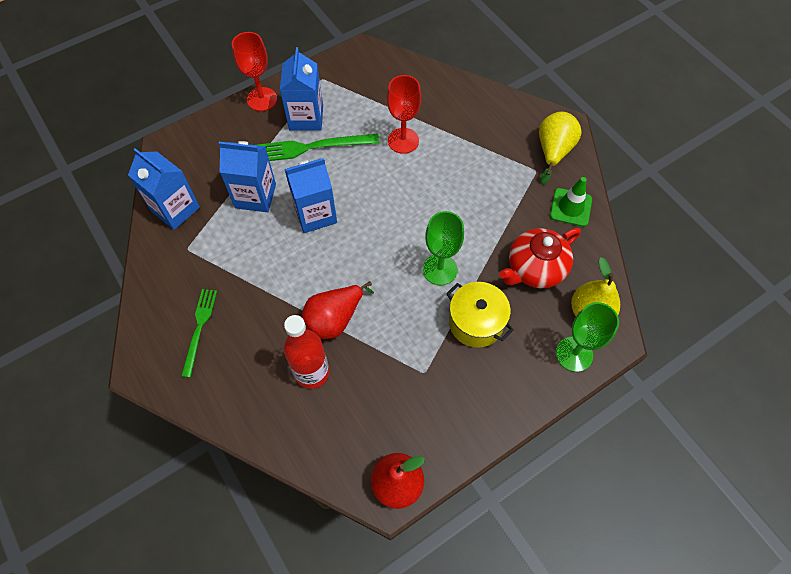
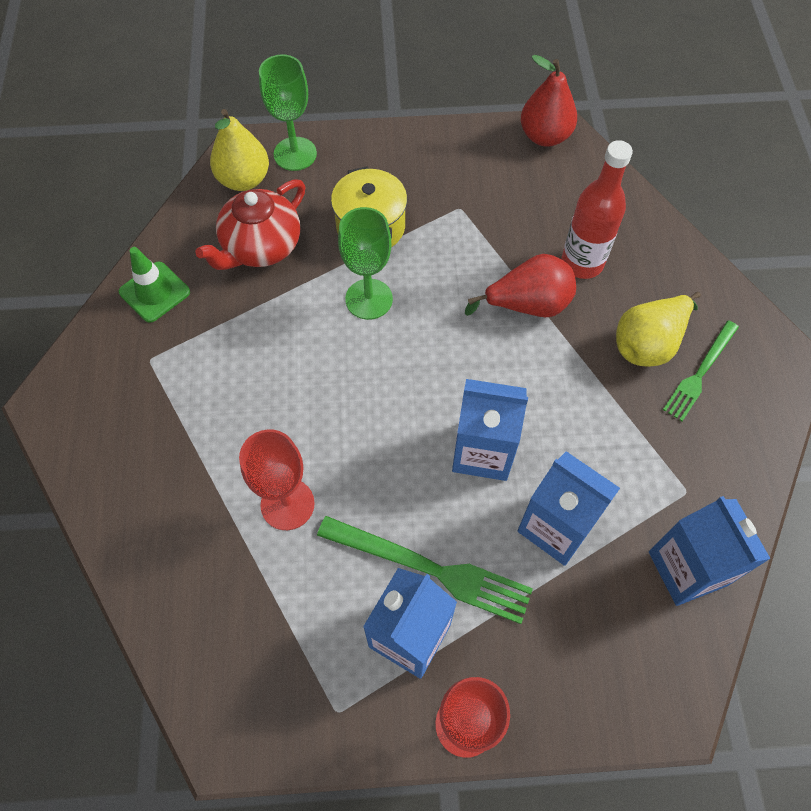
camera: 150 degrees left, 0 degrees up
red teapot [499,228,581,288] -> red teapot turned 135 degrees clockwise [196,179,305,270]
yellow pear [539,112,582,185] -> yellow pear moved to [616,292,701,367]

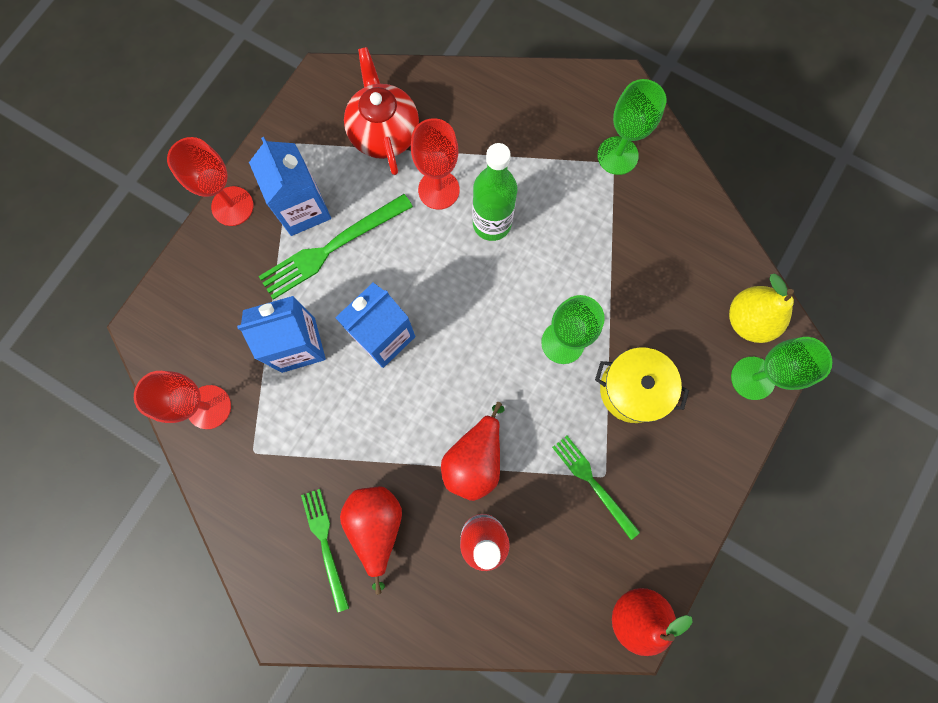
camera: 125 degrees right, 15 degrees up
green traffic cone [119,247,190,323] -> none
red teapot [196,179,305,270] -> red teapot moved to [344,47,419,175]
yellow pear [616,292,701,367] -> red pear [340,486,402,595]
blue carton [649,496,771,606] -> red goblet [134,371,231,429]
none -> green bottle [472,143,517,241]
none -> green fork [552,436,640,540]
none -> green goblet [597,79,666,175]

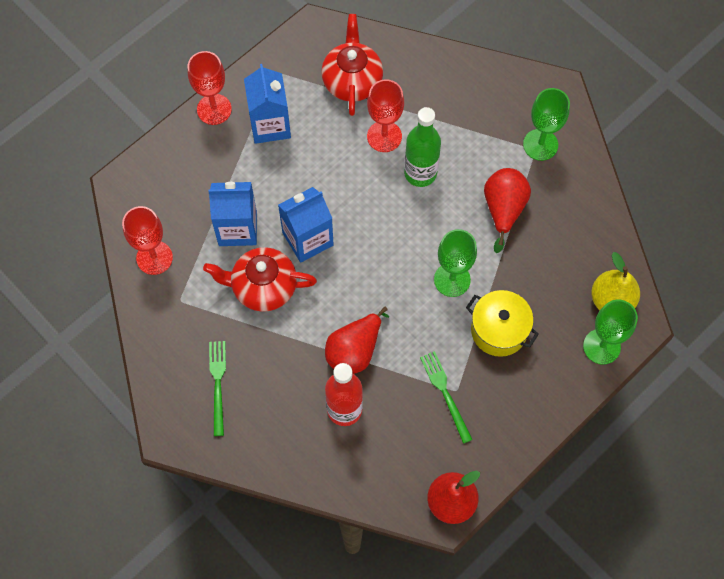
camera: 15 degrees right, 10 degrees down
green fork [259,194,413,300] -> none
red pear [340,486,402,595] -> red pear moved to [484,168,531,253]
none -> red teapot [203,247,317,312]

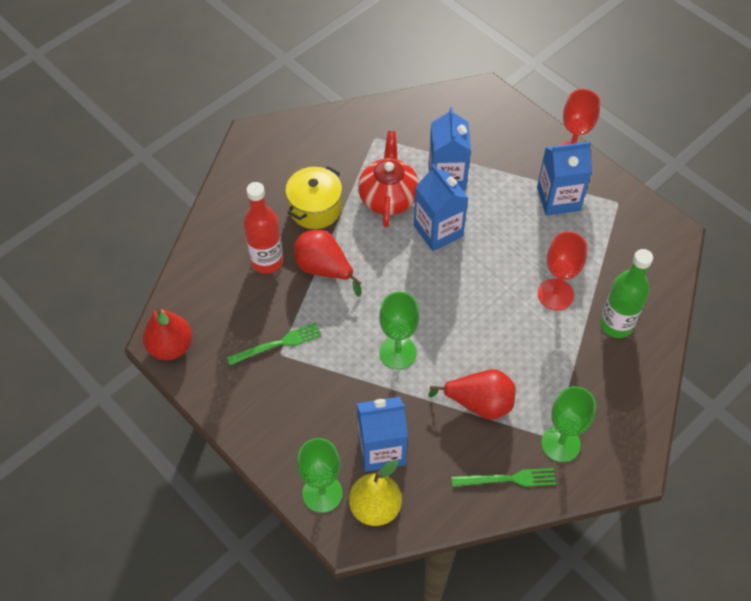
camera: 90 degrees right, 10 degrees down
red goblet [122,206,173,275] -> none
green fork [209,341,226,436] -> green fork moved to [451,468,556,487]
red teapot [321,14,383,116] -> none
green bottle [404,107,441,187] -> green bottle moved to [600,249,653,338]
yellow pot [466,290,539,357] -> yellow pot moved to [285,166,342,229]
none -> blue carton [357,397,408,472]

